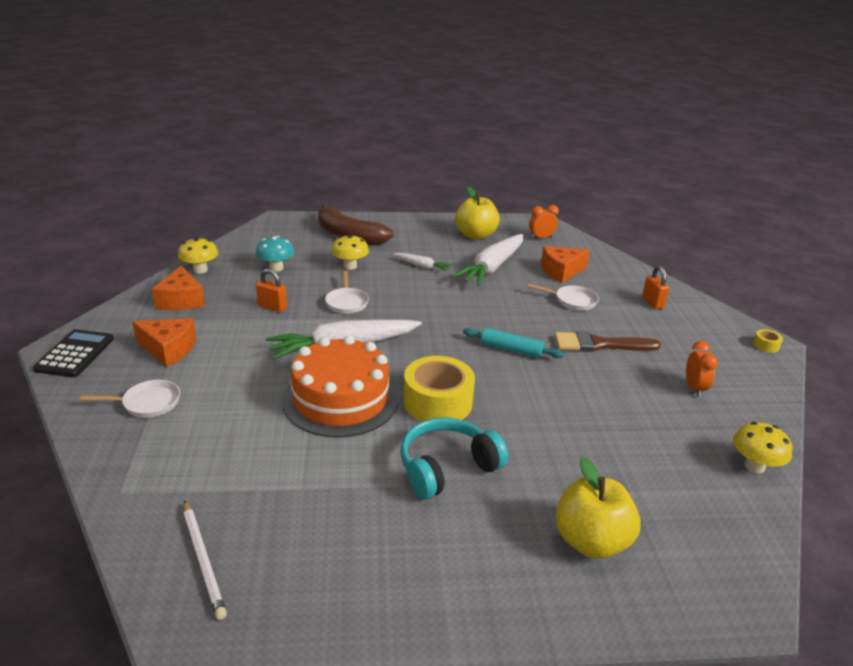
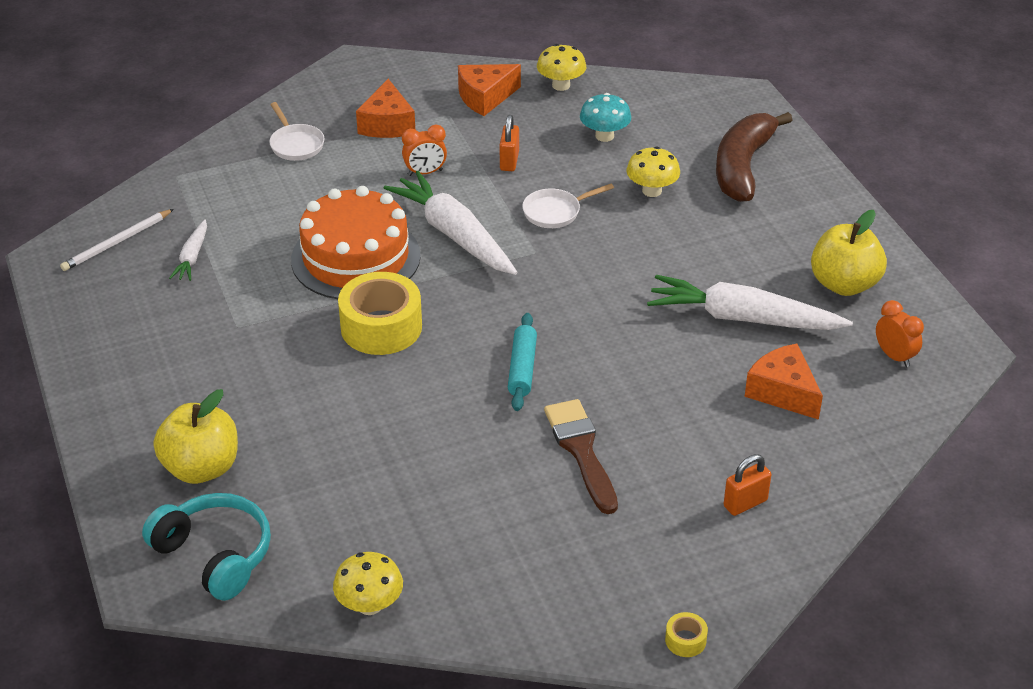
camera: 75 degrees right, 10 degrees up
black calculator [33,329,114,377] -> none
white carrot [393,253,452,271] -> white carrot moved to [169,219,207,281]
turquoise headphones [400,418,508,499] -> turquoise headphones moved to [142,493,271,601]
white pan [528,284,599,310] -> none
orange clock [686,341,718,397] -> orange clock moved to [402,125,447,176]

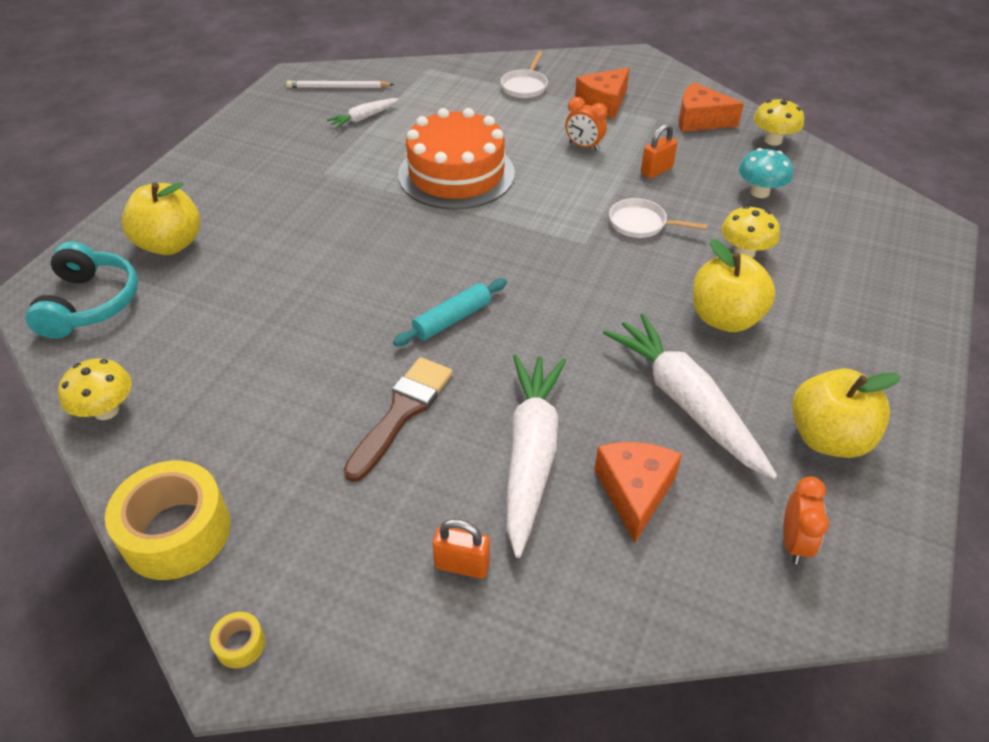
camera: 45 degrees right, 5 degrees up
yellow tape [338,272,422,355] -> yellow tape moved to [105,460,230,580]
white carrot [384,171,517,275] -> white carrot moved to [507,354,566,558]
brown banana [716,112,792,202] -> none
none -> yellow apple [693,239,776,332]

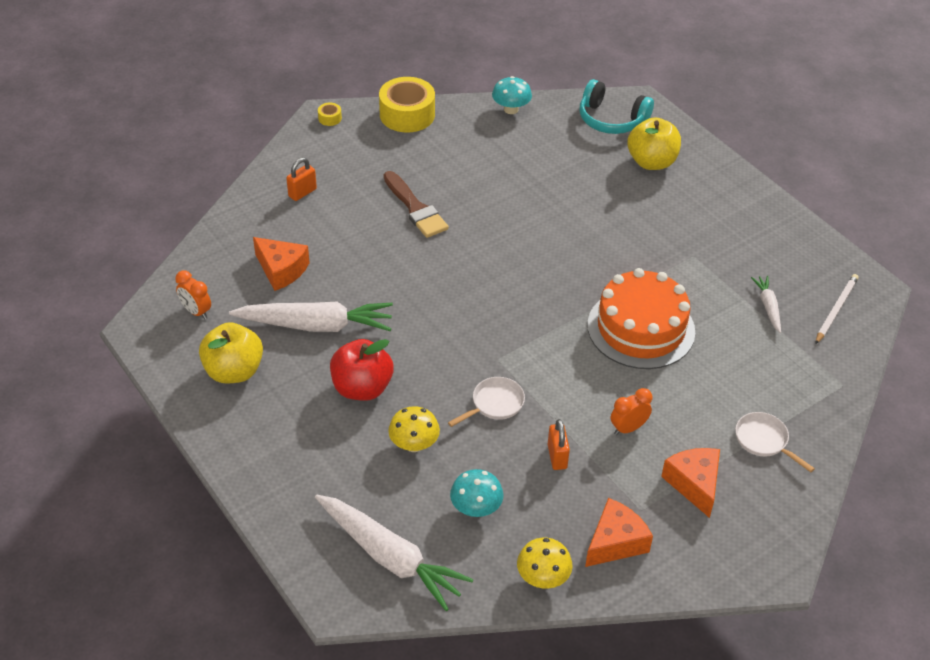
camera: 120 degrees right, 0 degrees up
yellow mushroom [58,358,132,420] -> turquoise mushroom [492,76,532,114]
turquoise rolling pin [393,278,507,346] -> none
white carrot [507,354,566,558] -> white carrot moved to [315,495,474,611]
yellow apple [693,239,776,332] -> red apple [330,339,394,401]

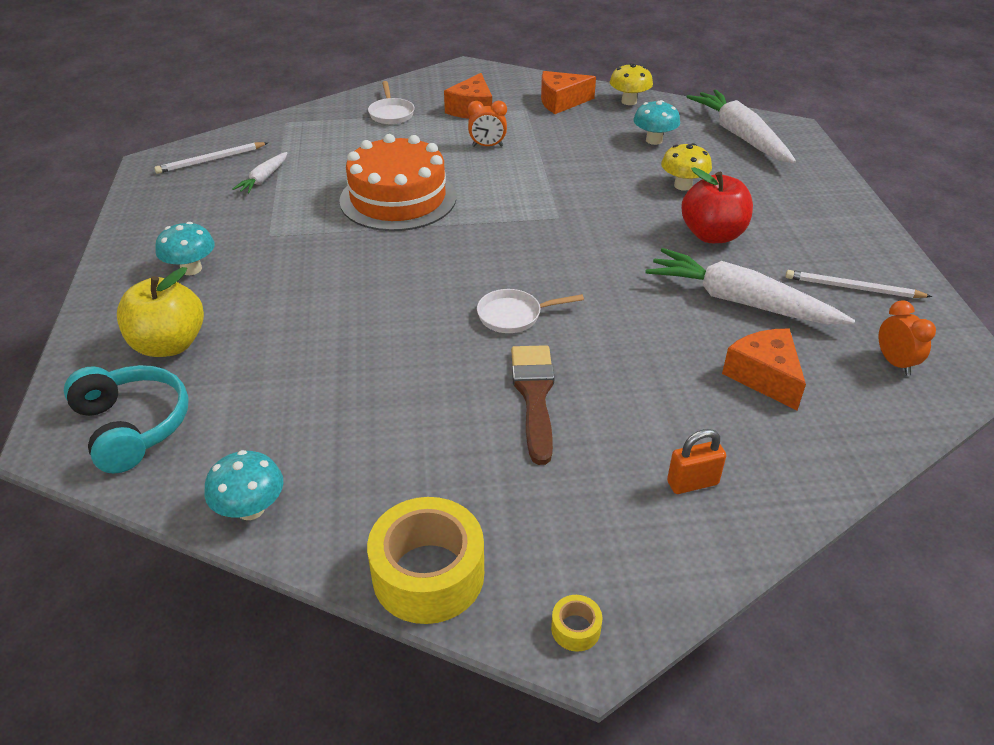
camera: 150 degrees left, 5 degrees down
yellow apple [199,322,263,383] -> white pencil [786,270,932,298]
white pan [448,377,525,427] -> white pan moved to [477,289,584,333]
orange padlock [548,419,570,470] -> none
none -> turquoise mushroom [155,222,215,275]

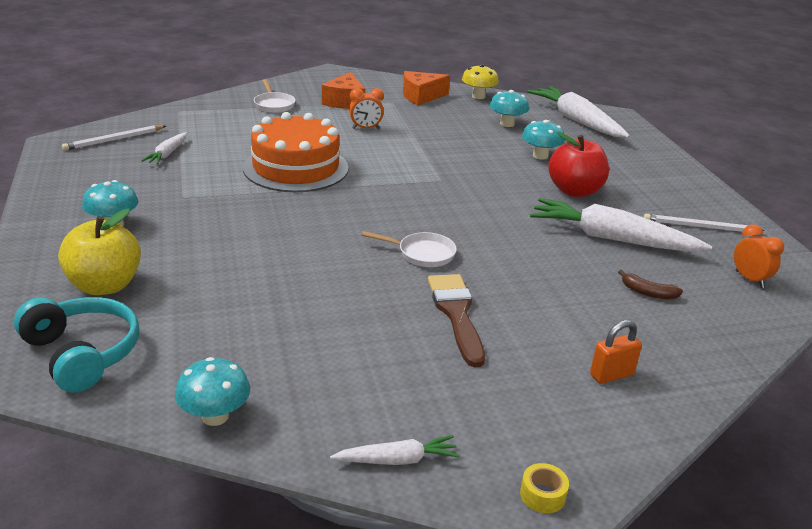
camera: 10 degrees left, 10 degrees down
yellow tape [367,497,484,624] -> white carrot [330,435,460,465]
white pan [477,289,584,333] -> white pan turned 150 degrees counterclockwise [362,231,457,267]
yellow mushroom [661,143,712,191] -> turquoise mushroom [522,120,565,160]
orange cheese [722,329,806,410] -> brown banana [618,270,683,299]

